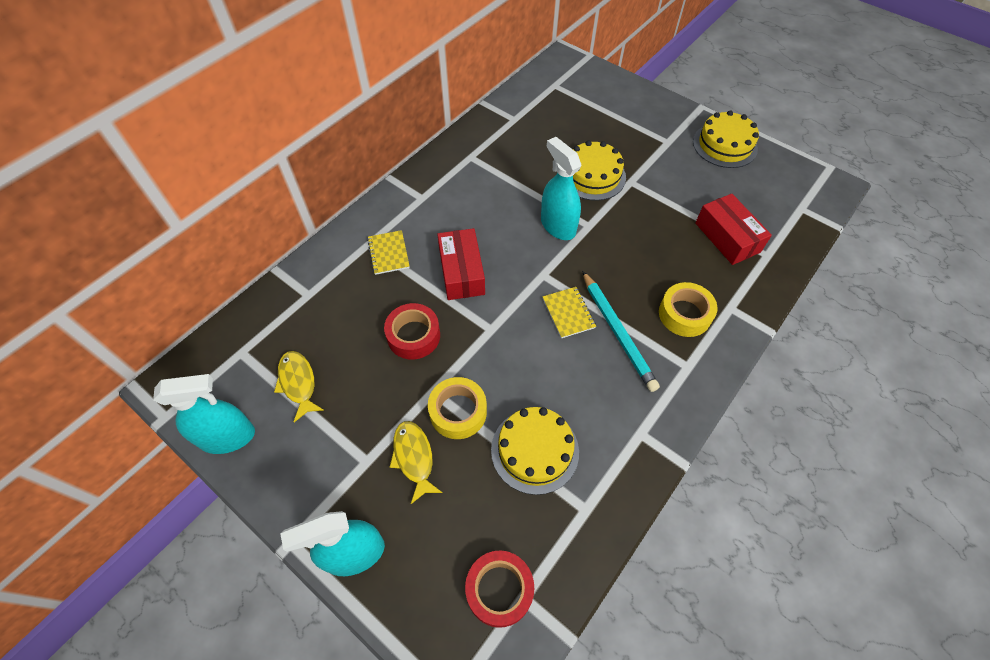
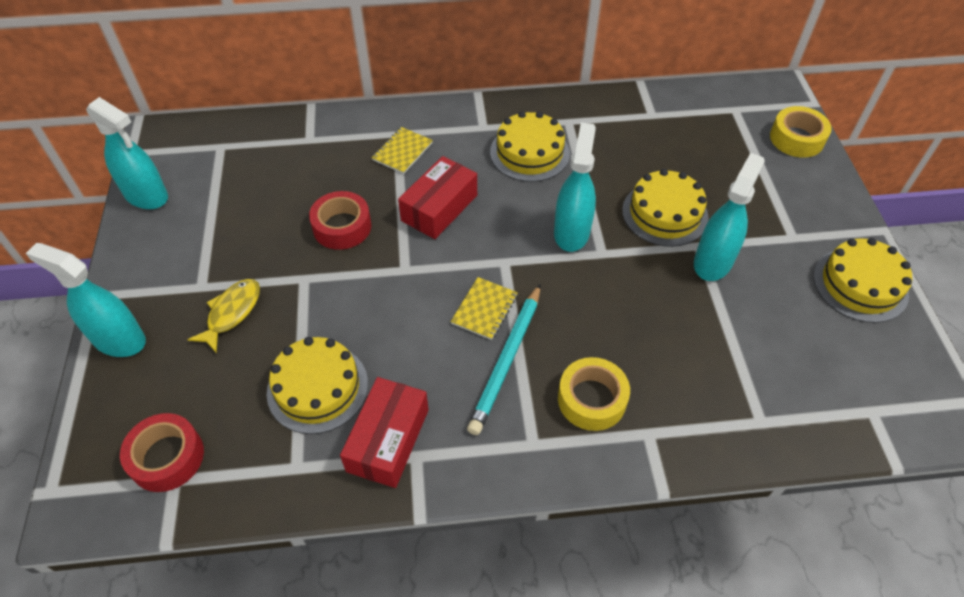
camera: 45 degrees right, 5 degrees down
yellow fish [274,351,324,422] -> none
yellow tape [428,377,487,439] -> yellow tape moved to [770,106,832,158]
red box [695,194,772,265] -> red box moved to [340,377,429,488]
none -> yellow cake [490,111,570,182]
none -> turquoise spray bottle [694,153,765,281]

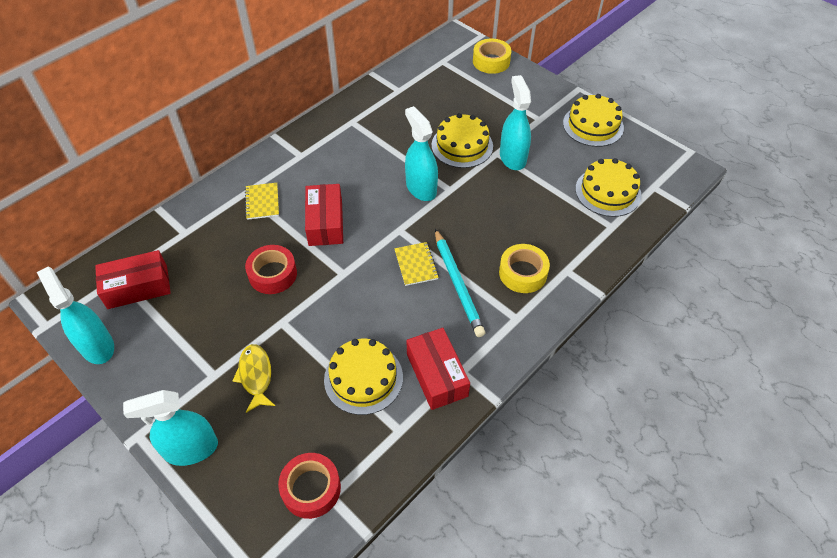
camera: 40 degrees left, 0 degrees up
turquoise spray bottle [86,97,168,209] -> turquoise spray bottle turned 120 degrees counterclockwise [37,267,114,364]
yellow cake [490,111,570,182] -> yellow cake moved to [575,158,641,217]
none -> red box [95,250,171,309]

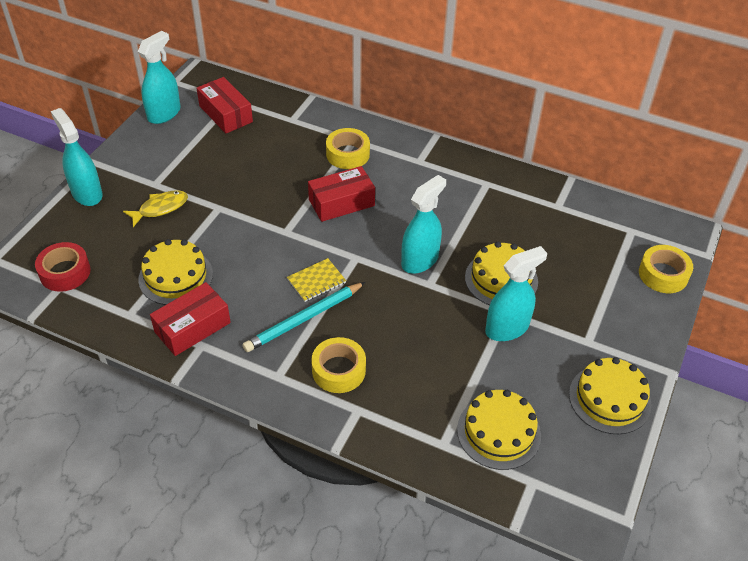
camera: 70 degrees right, 5 degrees down
yellow notebook [245,183,279,220] -> yellow tape [326,128,370,169]
red tape [245,245,297,294] -> none

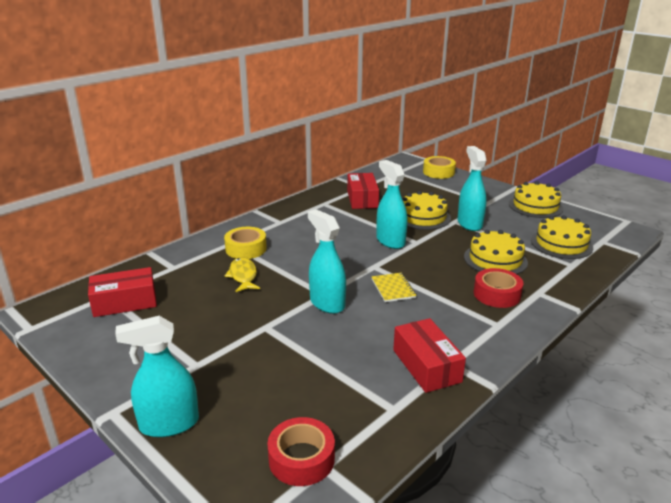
camera: 70 degrees left, 20 degrees down
yellow fish [123,190,188,227] -> yellow fish moved to [224,257,260,292]
turquoise spray bottle [138,31,181,124] -> turquoise spray bottle moved to [308,209,346,314]
yellow cake [138,239,213,305] -> yellow cake moved to [464,230,528,274]
turquoise pencil [243,282,365,352] -> none
red box [308,166,375,222] -> red box moved to [347,173,379,209]
yellow tape [311,337,366,393] -> red tape [474,268,523,308]

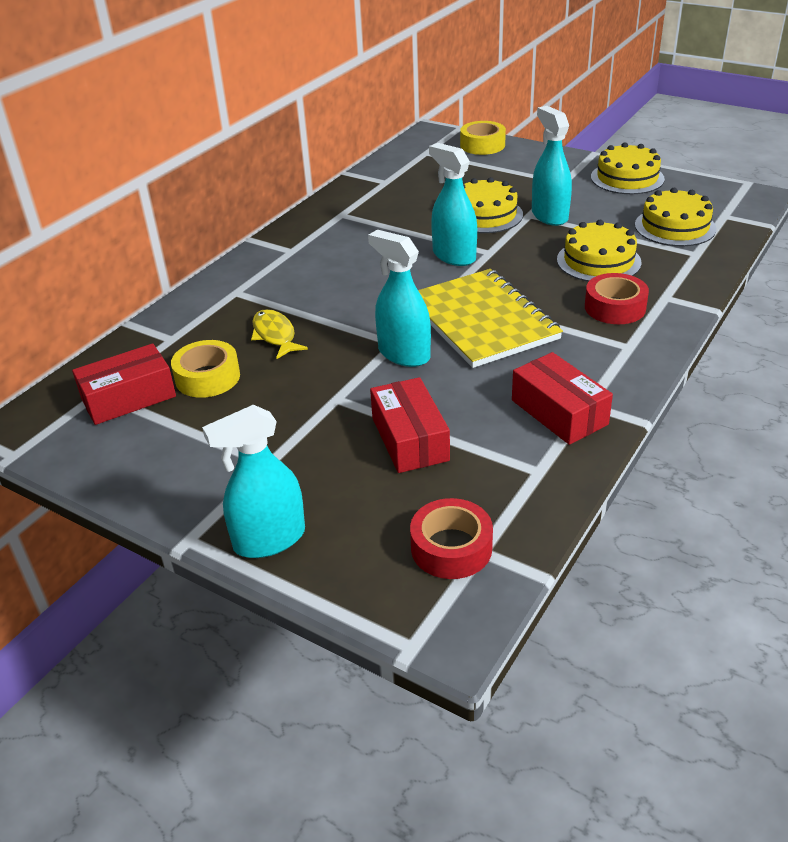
camera: 10 degrees left, 10 degrees up
yellow tape [224,227,267,259] -> yellow tape moved to [171,340,240,398]
red box [347,173,379,209] -> red box moved to [370,377,450,473]
yellow notebook [372,273,417,302] -> yellow notebook [418,269,563,368], size x2.30

